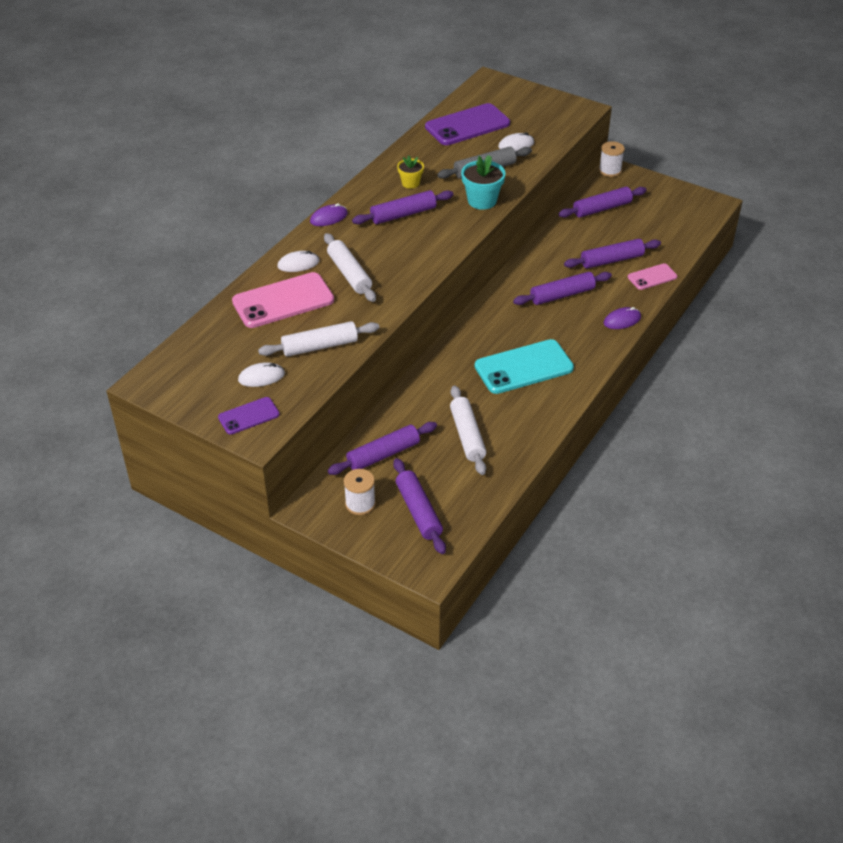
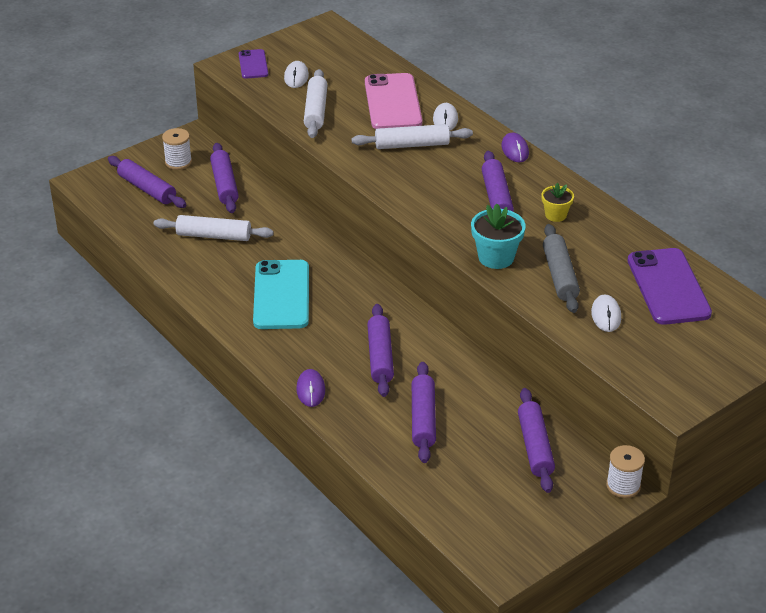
camera: 110 degrees right, 5 degrees down
purple rolling pin [393,458,446,554] -> purple rolling pin turned 45 degrees clockwise [108,156,186,208]
pink phone [628,263,677,290] -> none

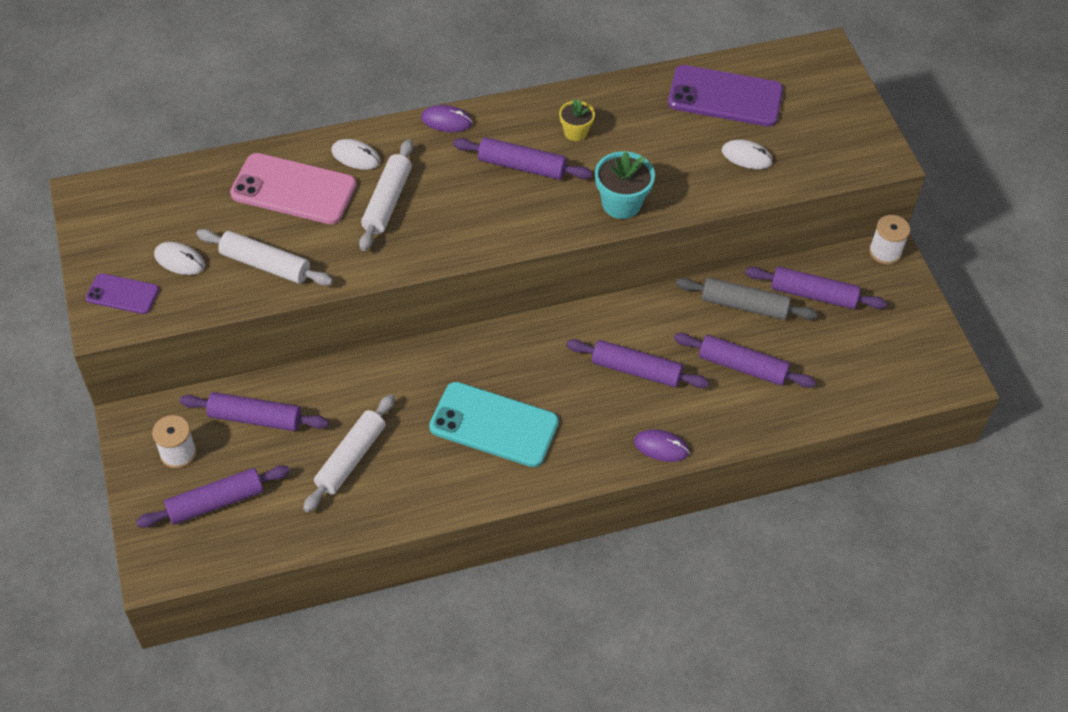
camera: 70 degrees left, 15 degrees up
grey rolling pin [543,224,580,313] -> grey rolling pin moved to [676,277,817,320]

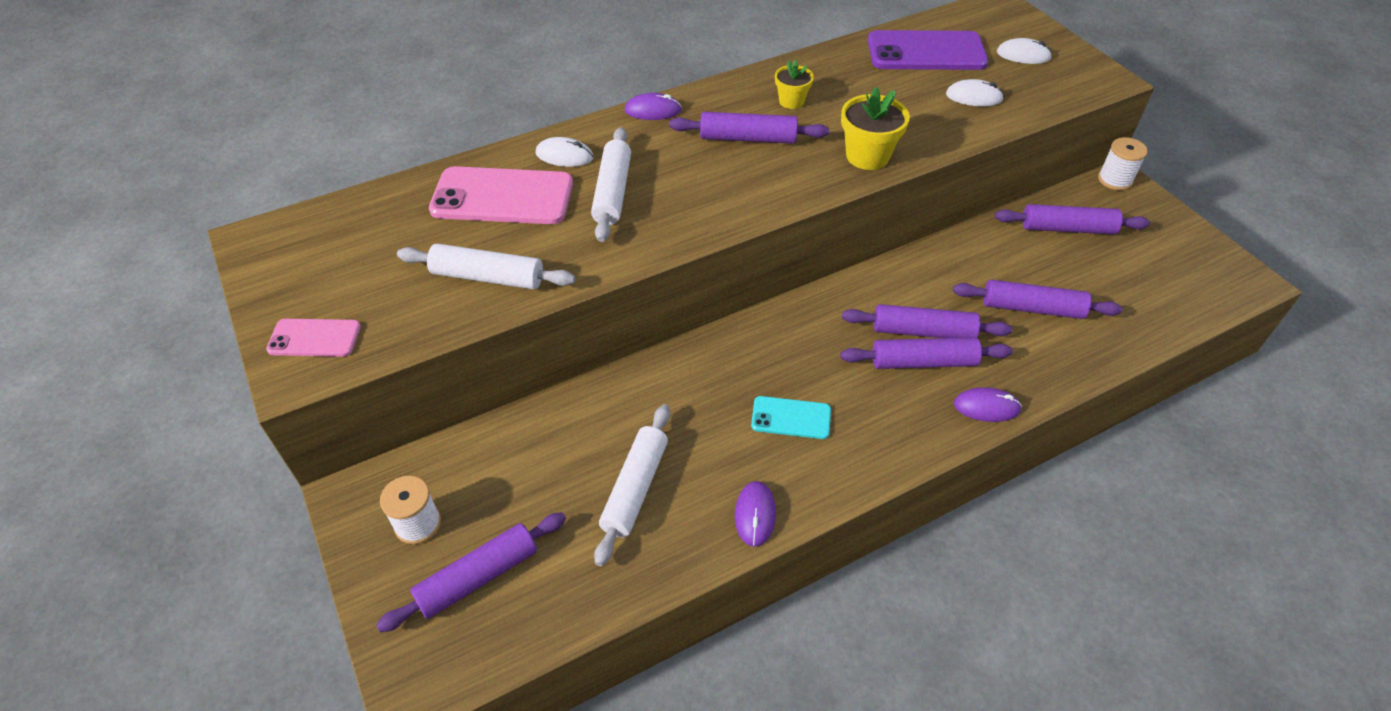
camera: 10 degrees left, 5 degrees down
purple phone [86,273,159,314] -> pink phone [266,319,361,357]
white mouse [154,242,205,275] -> white mouse moved to [997,38,1052,64]
purple rolling pin [180,392,329,431] -> purple rolling pin moved to [840,337,1013,369]
turquoise phone [429,382,559,467] -> turquoise phone [751,396,831,439], size x0.54
turquoise flower pot [595,151,655,219] -> yellow flower pot [841,87,910,170]
grey rolling pin [676,277,817,320] -> none
none -> purple mouse [735,481,776,547]

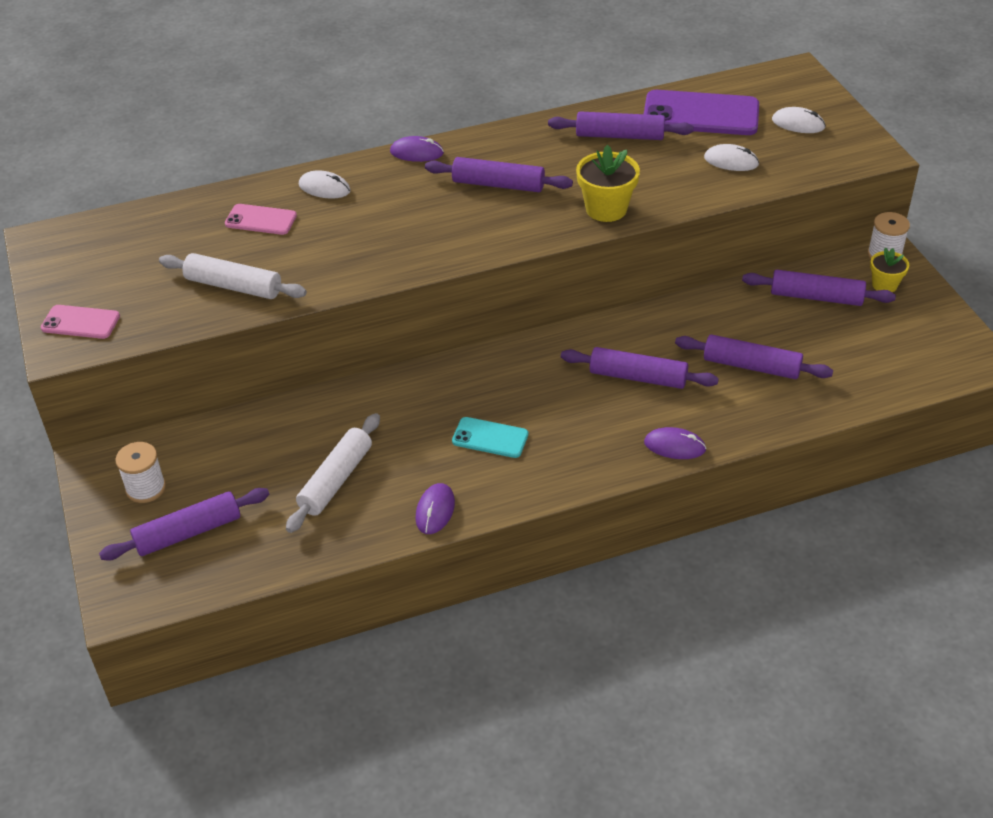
camera: 10 degrees right, 5 degrees down
pink phone [429,166,573,224] -> pink phone [225,204,297,235], size x0.54
white rolling pin [591,127,631,242] -> none
yellow flower pot [775,60,814,109] -> yellow flower pot moved to [870,247,909,292]
purple rolling pin [840,337,1013,369] -> purple rolling pin moved to [548,111,694,140]

